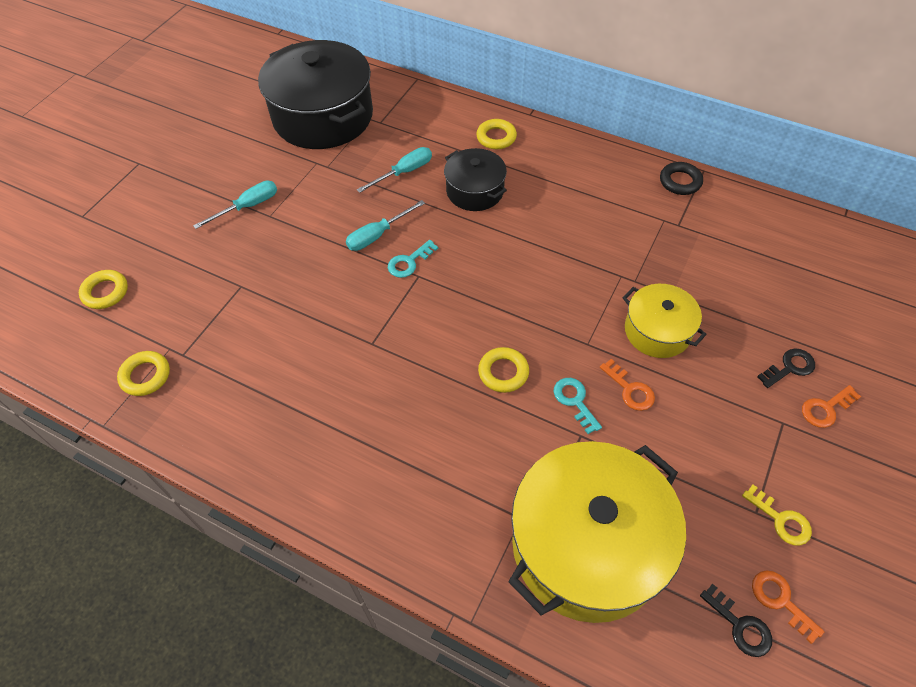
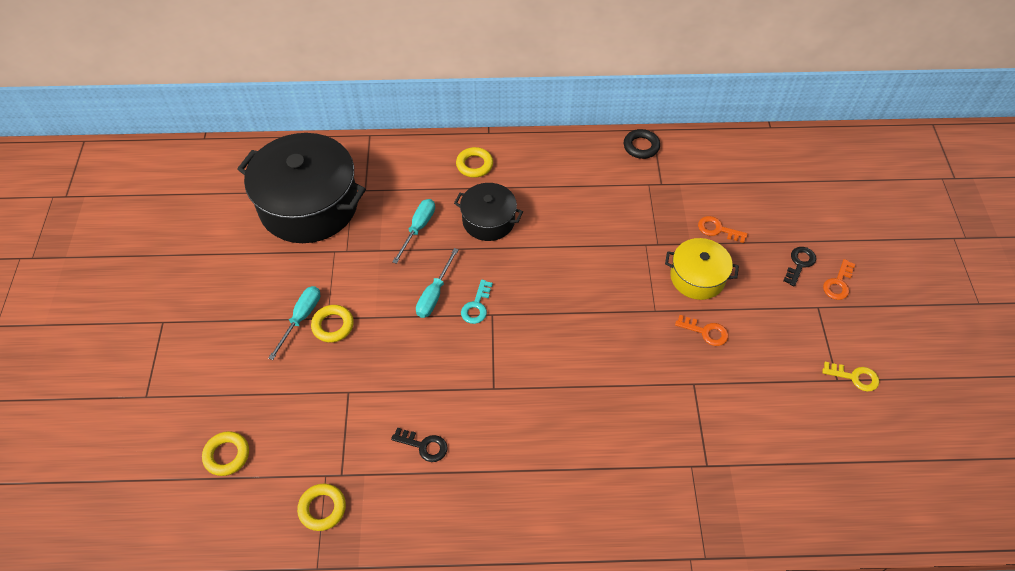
camera: 30 degrees left, 0 degrees up
yellow ring [478,347,529,393] -> yellow ring moved to [311,305,354,343]
yellow pot [508,441,686,623] -> none
turquoise key [553,378,602,434] -> none
black key [700,584,772,657] -> black key moved to [391,428,448,462]
orange key [752,570,825,644] -> orange key moved to [698,216,748,243]

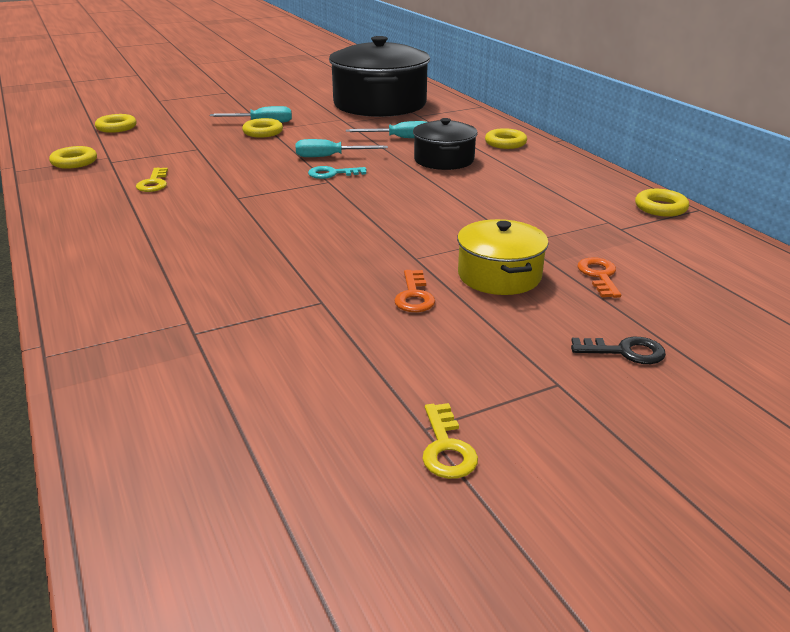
camera: 65 degrees right, 25 degrees down
black key [391,428,448,462] -> yellow key [136,168,168,192]
black ring [624,129,660,159] -> yellow ring [635,189,689,217]
orange key [823,259,855,300] -> none

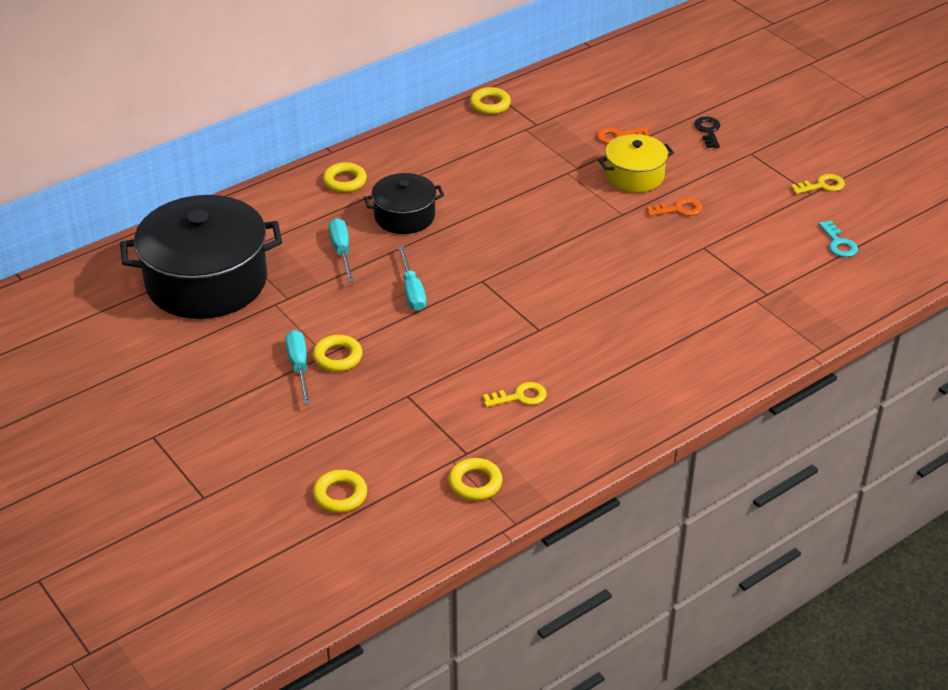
camera: 100 degrees left, 10 degrees up
turquoise key [308,166,367,179] -> turquoise key moved to [819,221,858,257]

